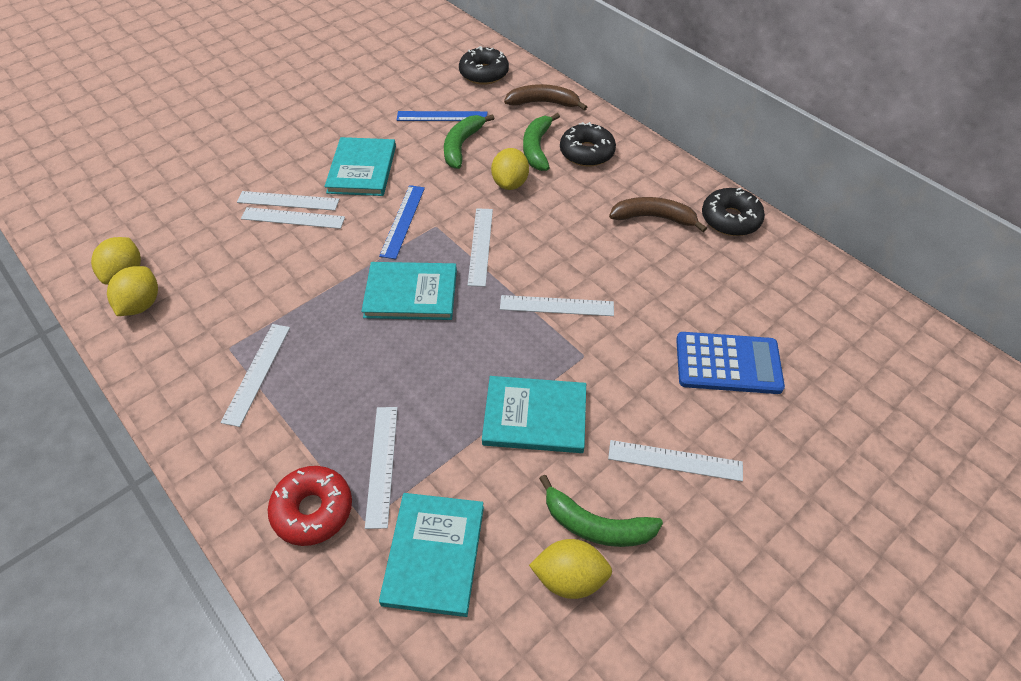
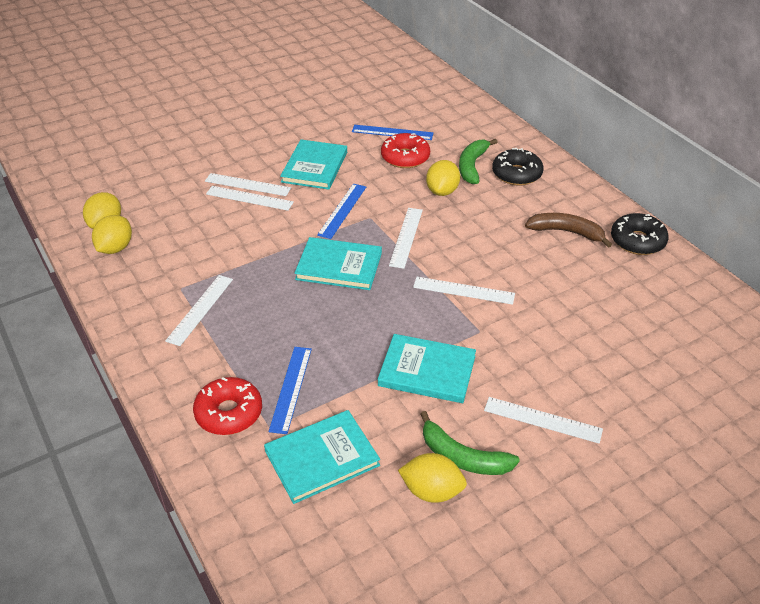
camera: 10 degrees right, 10 degrees down
white ruler [365,407,398,529] -> blue ruler [269,347,312,434]
turquoise book [379,493,484,617] -> turquoise book turned 45 degrees clockwise [264,410,380,504]
green banana [444,114,494,169] -> red donut [381,133,430,168]
black donut [459,46,509,85] -> none
brown banana [504,84,587,111] -> none
blue calculator [676,332,785,394] -> none

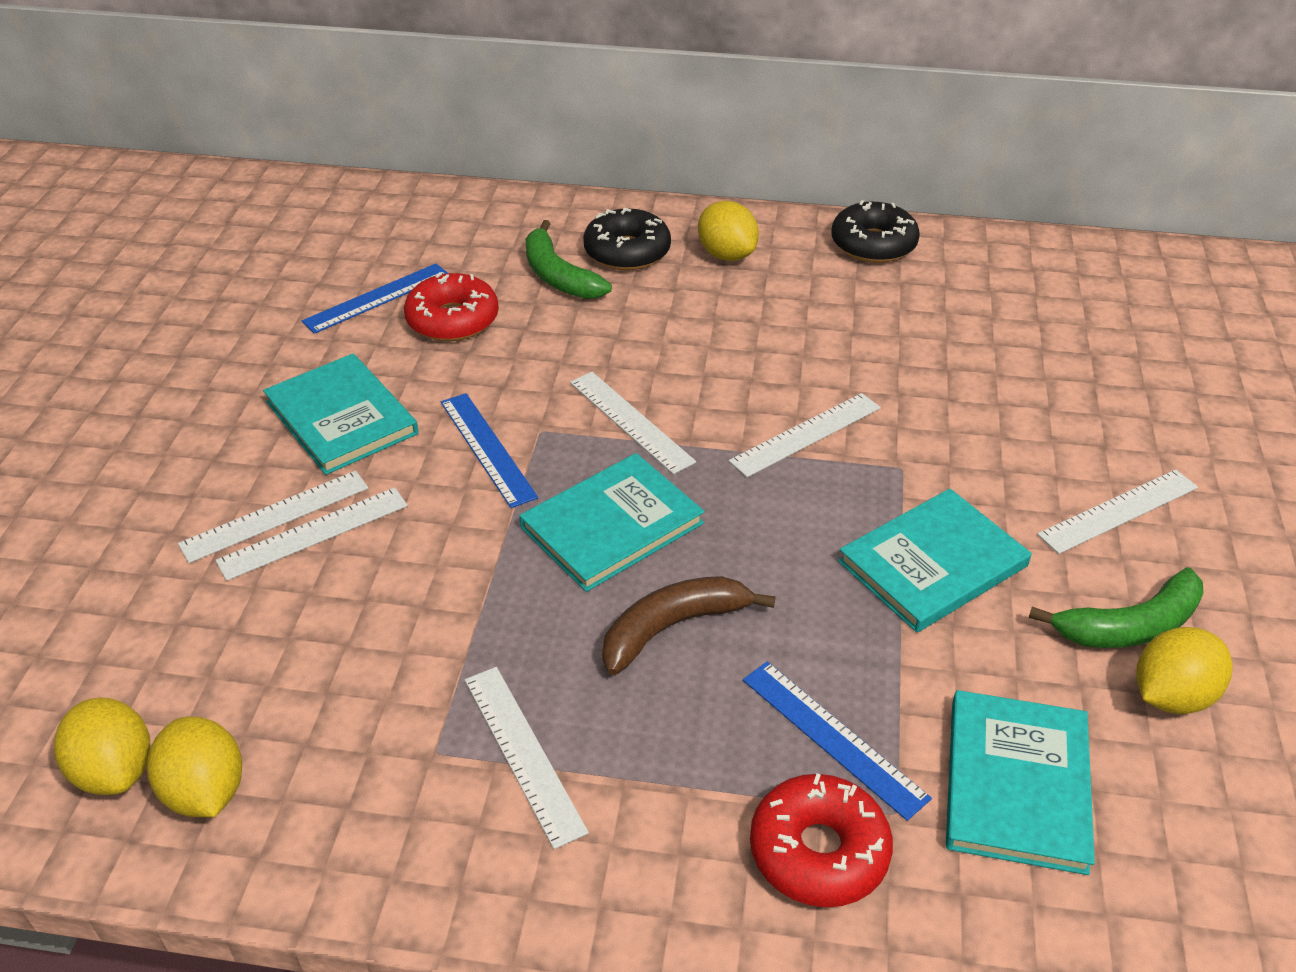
camera: 50 degrees left, 0 degrees up
yellow lemon [426,160,460,196] -> yellow lemon moved to [698,201,759,261]
brown banana [525,213,612,248] -> brown banana moved to [602,576,775,675]

